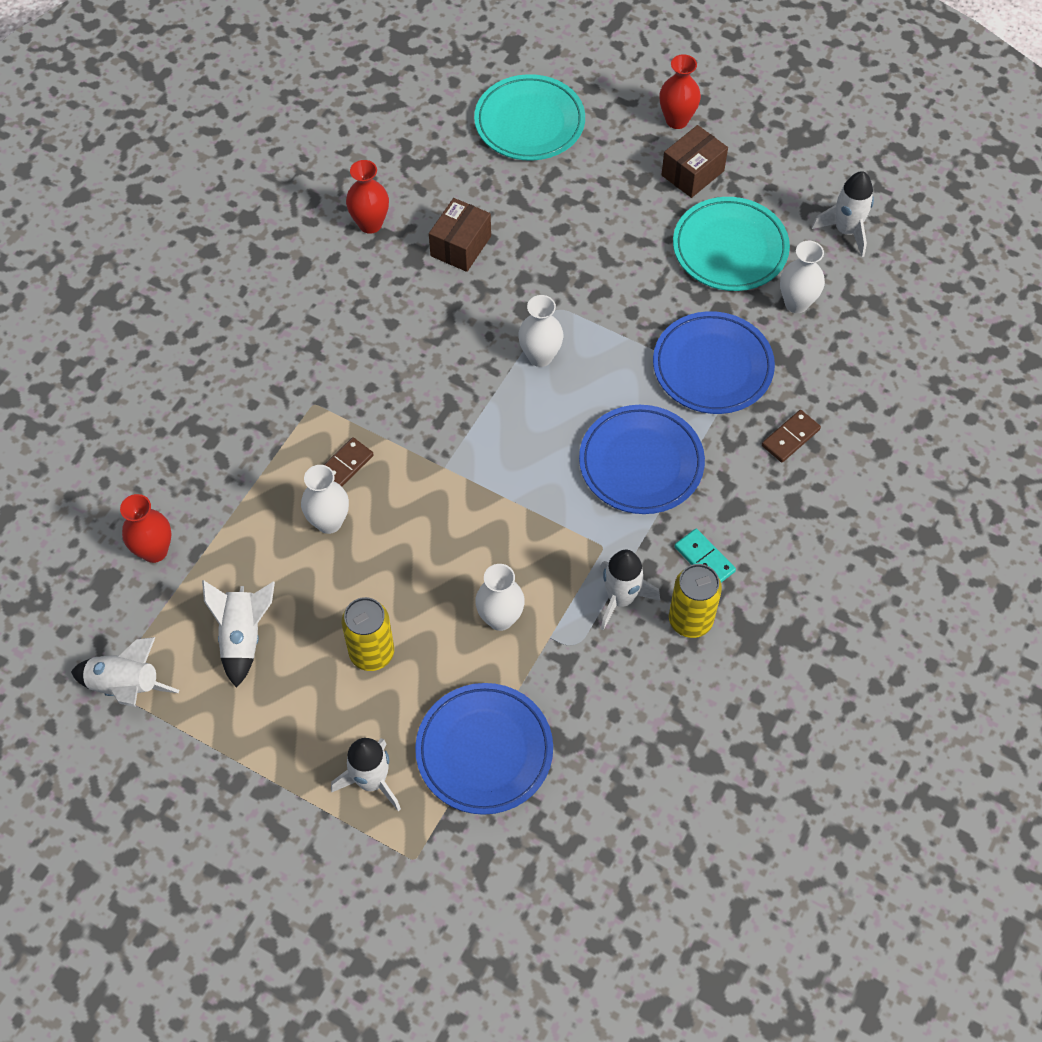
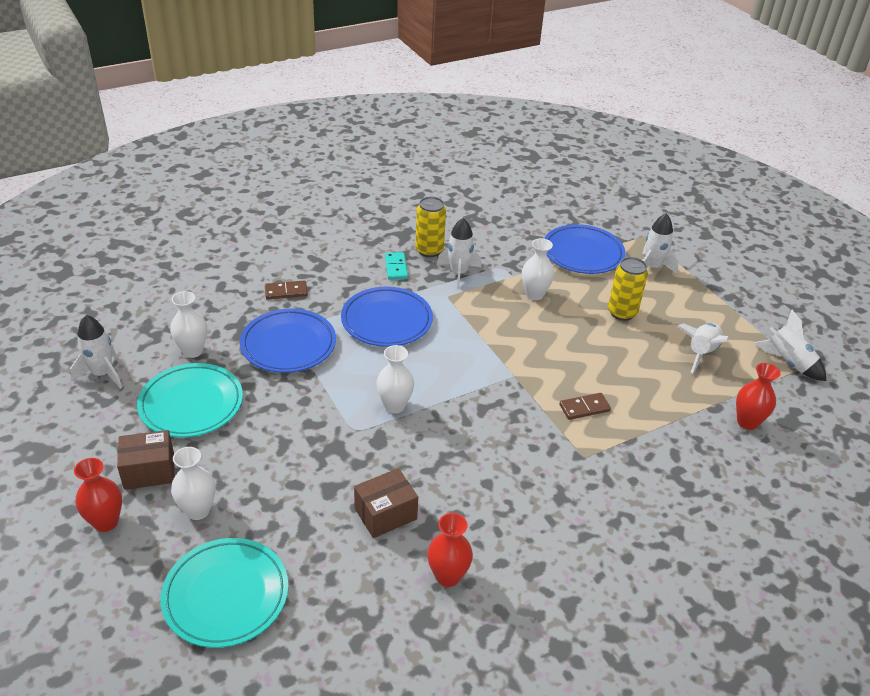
camera: 150 degrees left, 20 degrees down
white vase [301,465,349,534] -> white vase moved to [171,447,216,520]

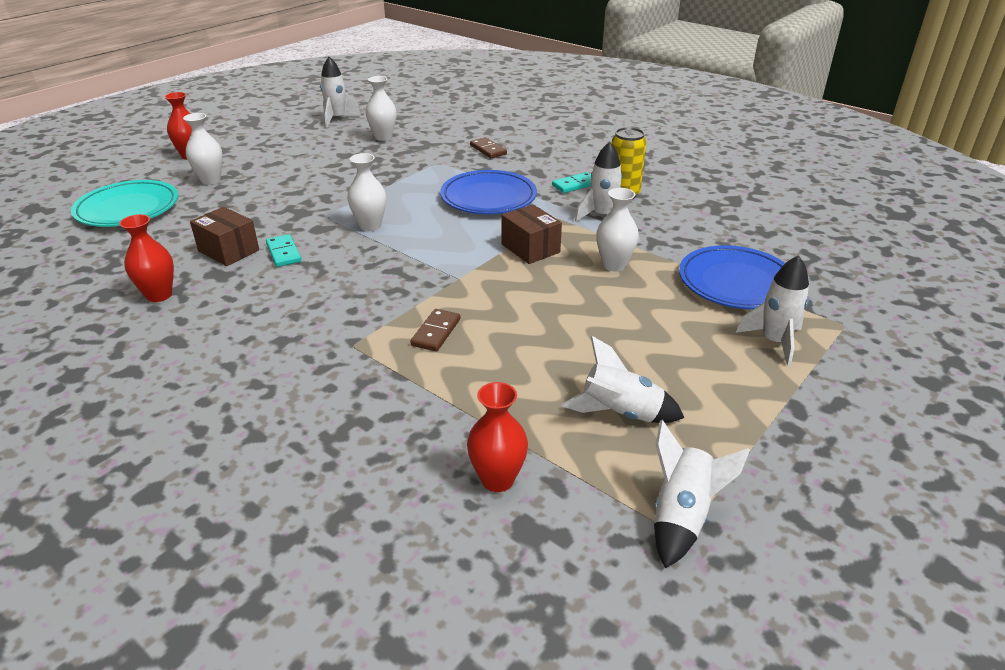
camera: 70 degrees right, 5 degrees down
brown box [117,430,174,490] -> brown box moved to [502,204,562,264]
turquoise plate [137,363,243,437] -> none
blue plate [240,309,336,373] -> none
brown domino [559,393,611,420] -> brown domino turned 60 degrees clockwise [410,309,460,352]
yellow can [608,257,648,321] -> none
none -> turquoise domino [266,234,301,267]

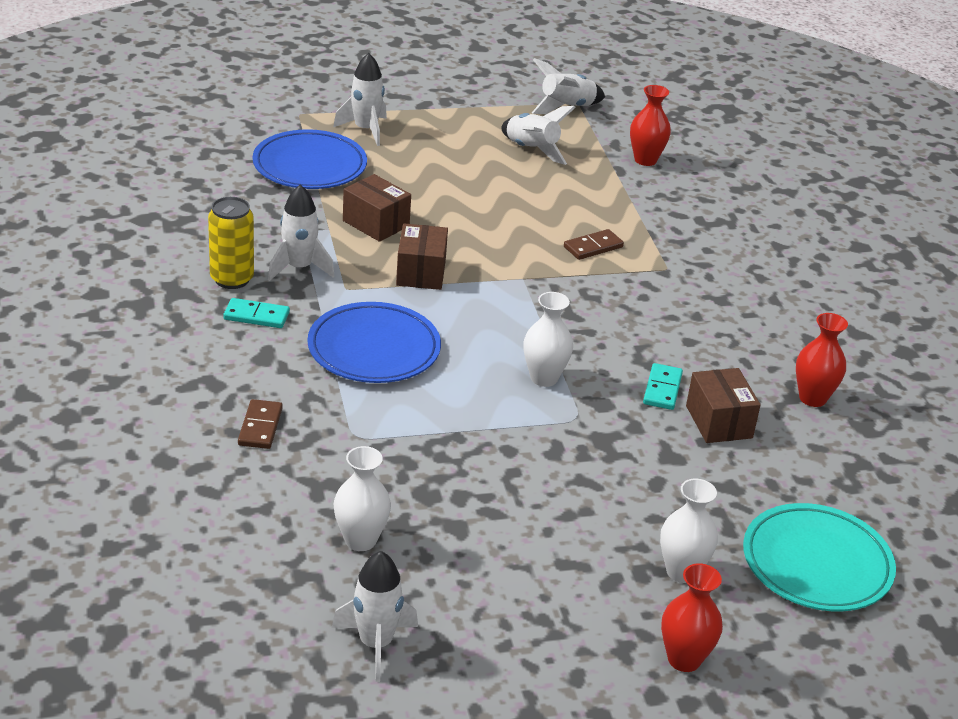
camera: 145 degrees left, 0 degrees up
white vase [596,188,639,272] -> brown box [343,174,411,242]

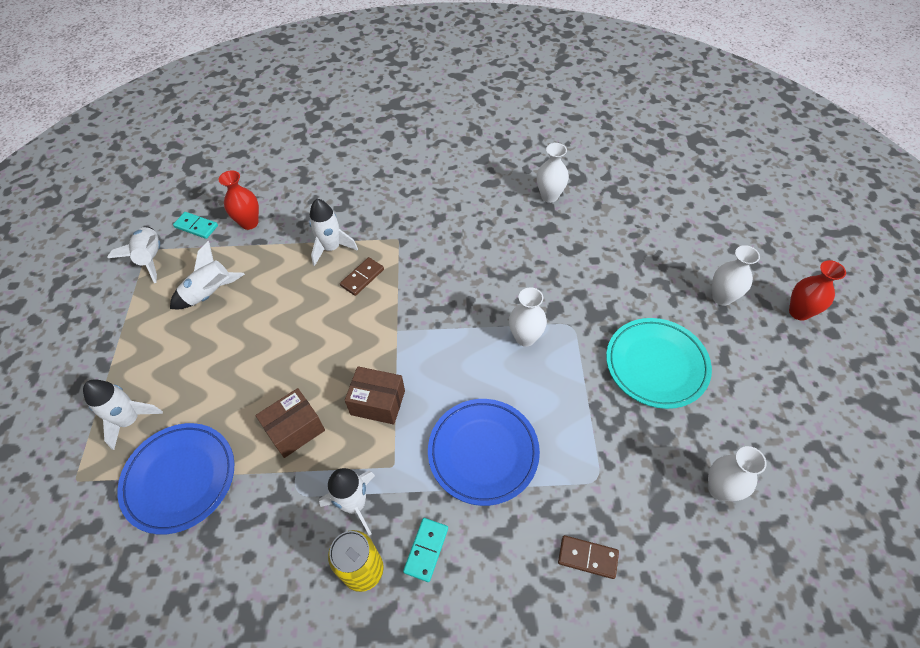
camera: 75 degrees left, 20 degrees up
white rocket [332,551,418,682] -> white rocket moved to [309,199,358,266]
brown domino [564,229,624,260] -> brown domino turned 60 degrees clockwise [340,257,384,296]
turquoise domino [643,363,683,410] -> turquoise domino moved to [173,212,218,239]
brown box [686,368,761,443] -> none
turquoise plate [743,503,896,611] -> turquoise plate moved to [606,318,712,409]
red vase [796,313,848,407] -> white vase [537,143,569,203]

